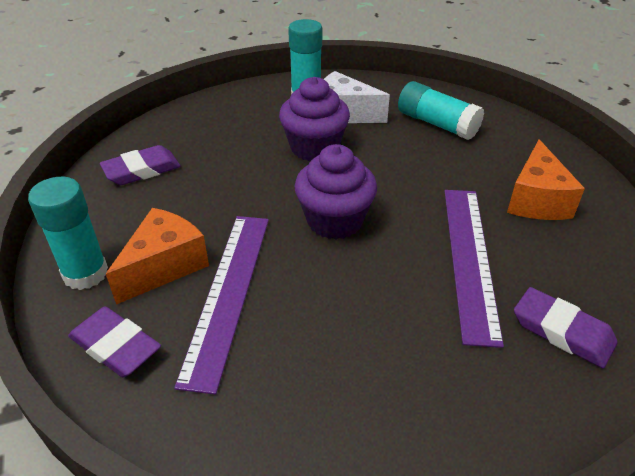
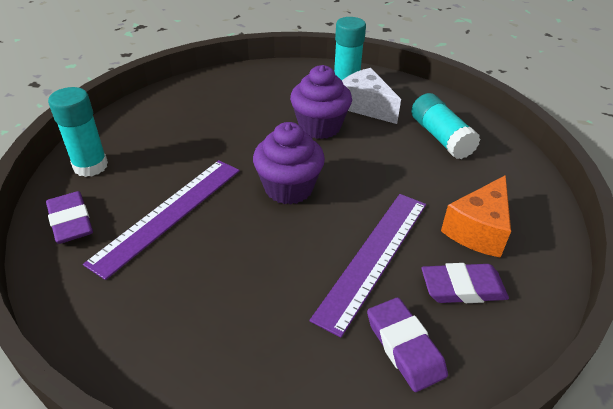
camera: 25 degrees right, 0 degrees up
purple eraser [100,145,181,185] -> purple eraser moved to [421,263,509,303]
orange cheese [106,208,209,305] -> none

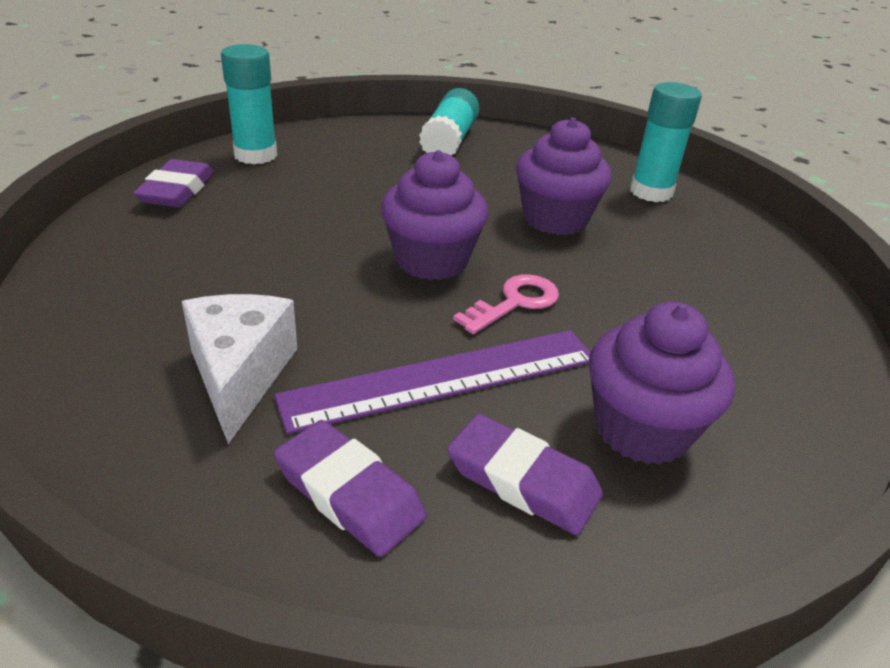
camera: 35 degrees right, 5 degrees down
purple ruler [83,160,240,280] -> none
white cheese [342,68,401,124] -> white cheese moved to [182,294,297,444]
purple eraser [367,297,448,392] -> purple eraser turned 60 degrees counterclockwise [274,420,427,557]
turquoise glue stick [411,93,480,159] -> turquoise glue stick moved to [419,88,479,156]
orange cheese [441,175,511,258] -> purple cupcake [589,302,735,465]
none -> pink key [453,274,559,334]

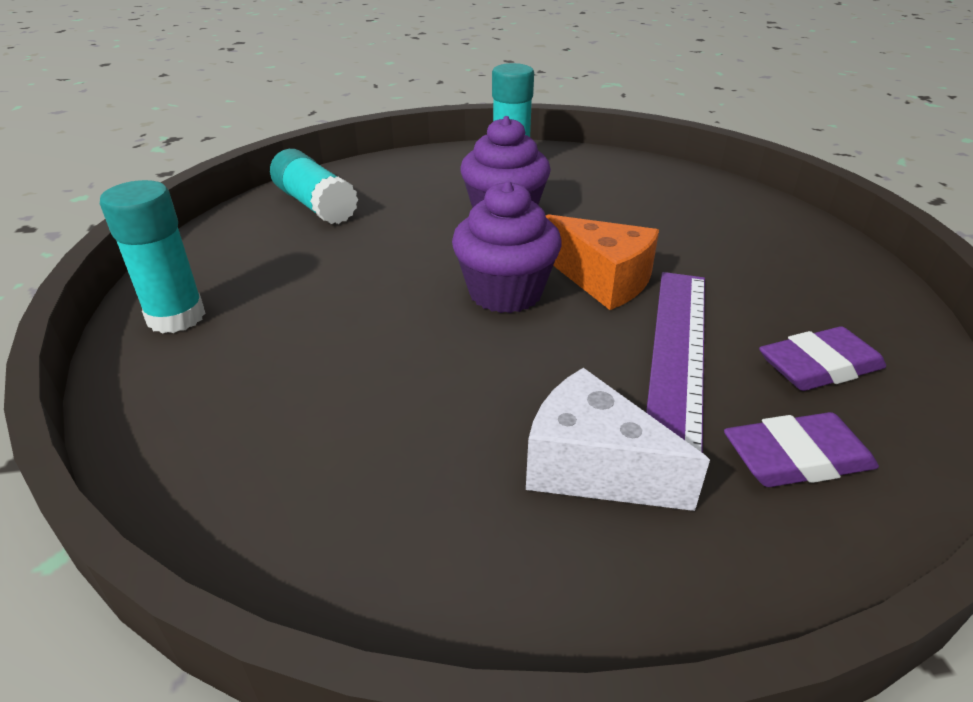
camera: 50 degrees left, 0 degrees up
purple eraser [133,159,214,207] -> none
pink key [453,274,559,334] -> orange cheese [546,214,659,310]
purple cupcake [589,302,735,465] -> none

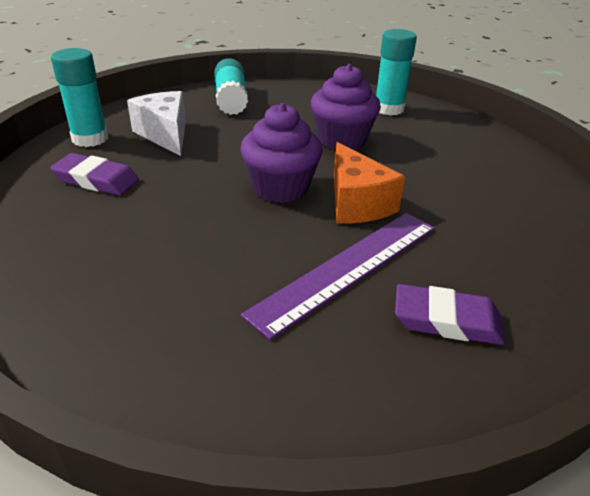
camera: 30 degrees right, 0 degrees up
white cheese [526,368,710,511] -> white cheese moved to [127,91,186,156]
purple eraser [724,412,879,487] -> purple eraser moved to [50,153,139,195]

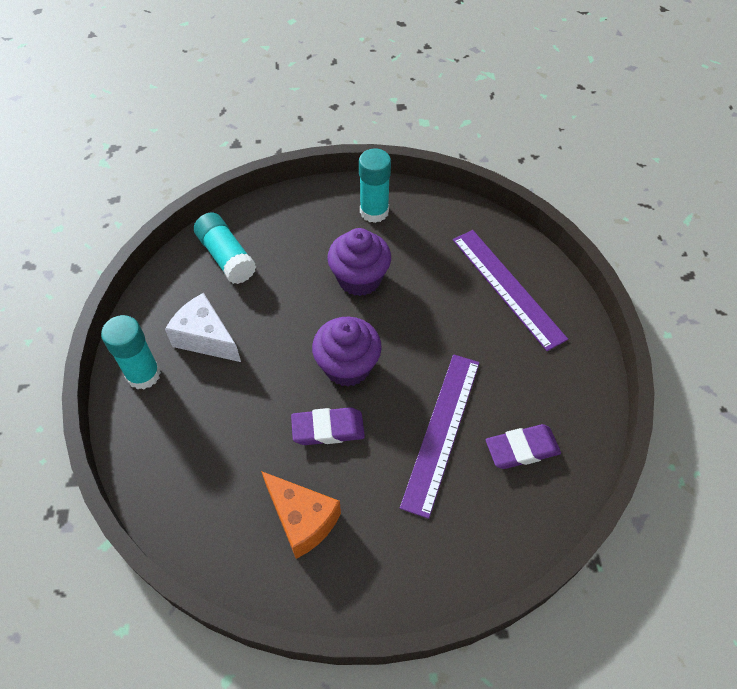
camera: 25 degrees left, 20 degrees up
purple eraser [50,153,139,195] -> purple eraser moved to [291,407,365,445]
orange cheese [334,142,405,224] -> orange cheese moved to [261,471,341,559]
none -> purple ruler [453,230,568,351]

